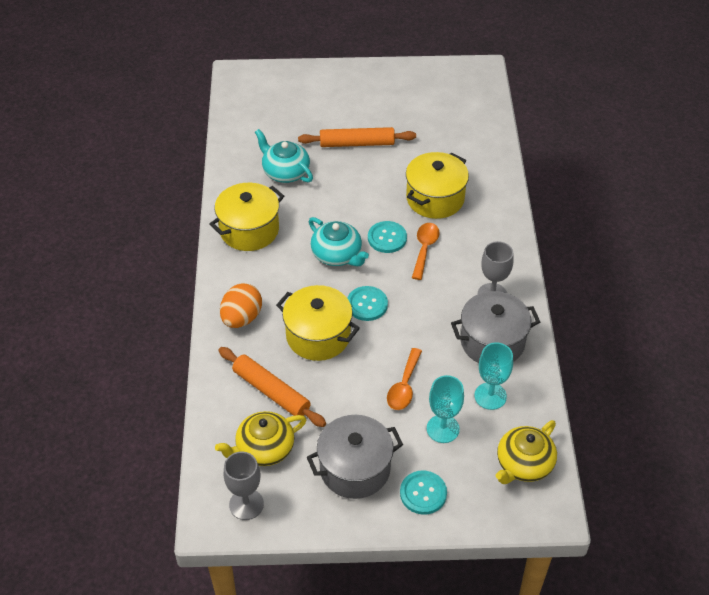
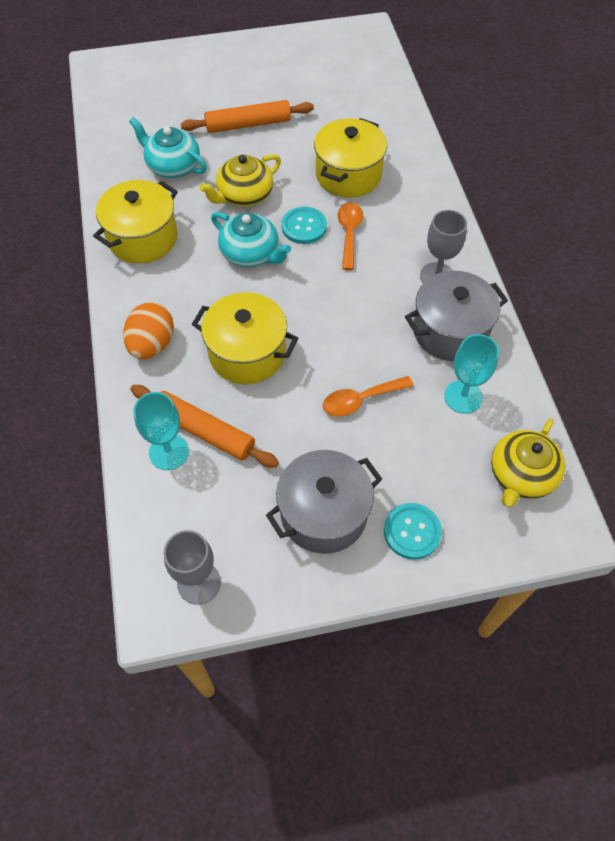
camera: 10 degrees left, 10 degrees up
yellow teapot [215,411,307,466] -> yellow teapot moved to [199,154,281,207]
turquoise button [347,286,388,321] -> none
orange spoon [387,348,422,410] -> orange spoon turned 60 degrees clockwise [323,376,414,416]
turquoise goblet [427,375,464,443] -> turquoise goblet moved to [133,392,189,470]

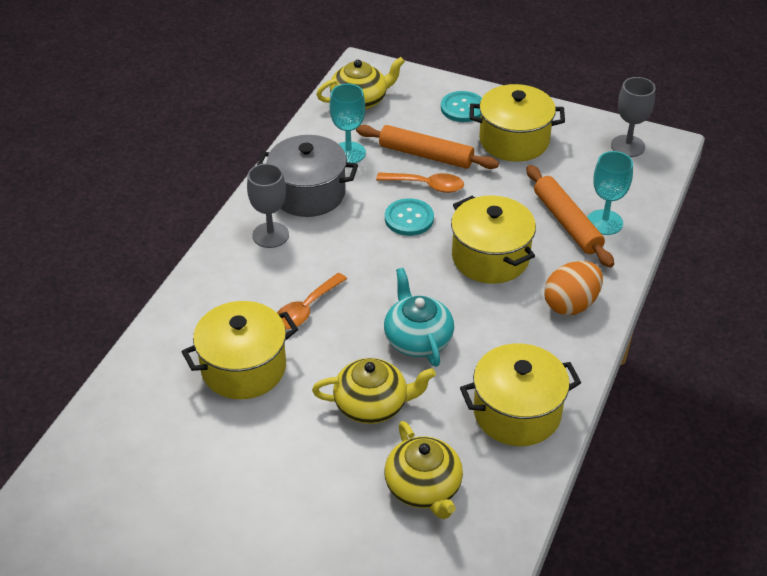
camera: 145 degrees left, 15 degrees down
turquoise teapot [129,117,207,178] -> yellow teapot [384,421,463,519]
orange rolling pin [181,100,314,133] -> orange rolling pin moved to [356,125,499,169]
grey pot [266,450,382,554] -> yellow pot [470,84,565,162]
turquoise button [281,207,327,244] -> turquoise button moved to [385,198,434,236]

